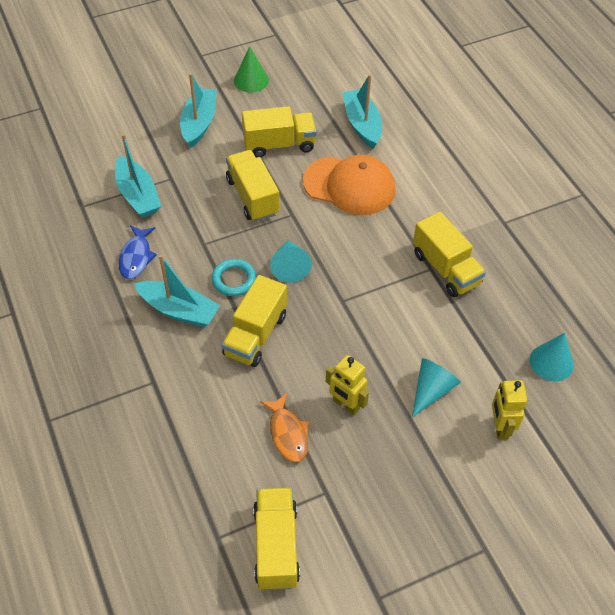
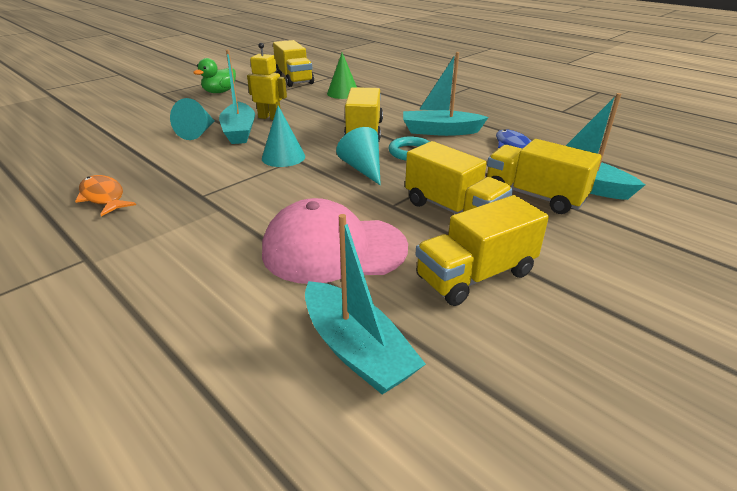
camera: 160 degrees right, 20 degrees down
turquoise boat [180,73,217,148] -> turquoise boat moved to [219,50,255,144]
green cone [234,46,269,92] -> green cone moved to [327,53,357,99]
orange fish [260,393,309,462] -> orange fish moved to [75,175,136,216]
orange cap [303,155,395,215] -> pink cap [262,198,408,284]
yellow truck [413,212,486,297] -> yellow truck moved to [487,139,602,214]
yellow robot [492,380,527,440] -> none
turquoise cone [530,333,574,381] -> turquoise cone moved to [262,106,305,167]
none -> green duck [193,58,236,93]

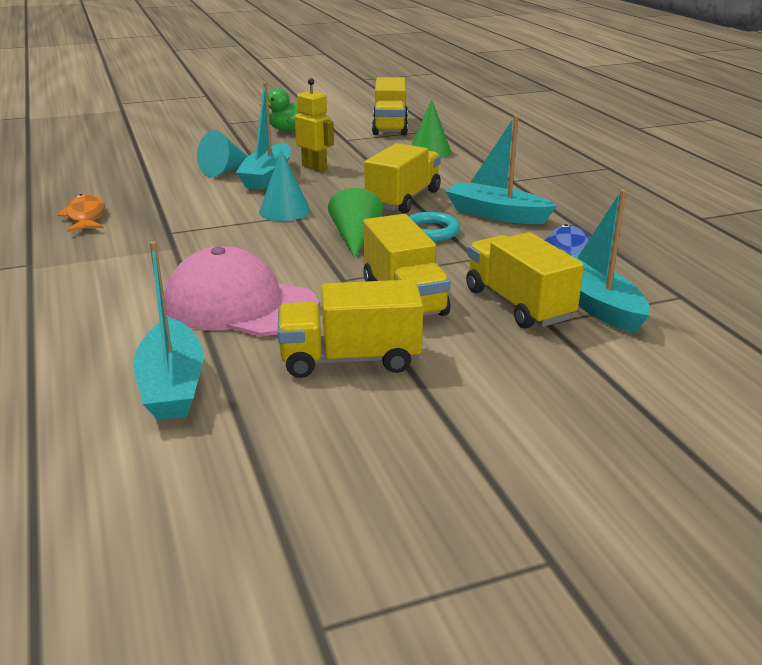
camera: 25 degrees right, 5 degrees down
turquoise cone [336,127,381,185] -> green cone [328,188,383,258]

